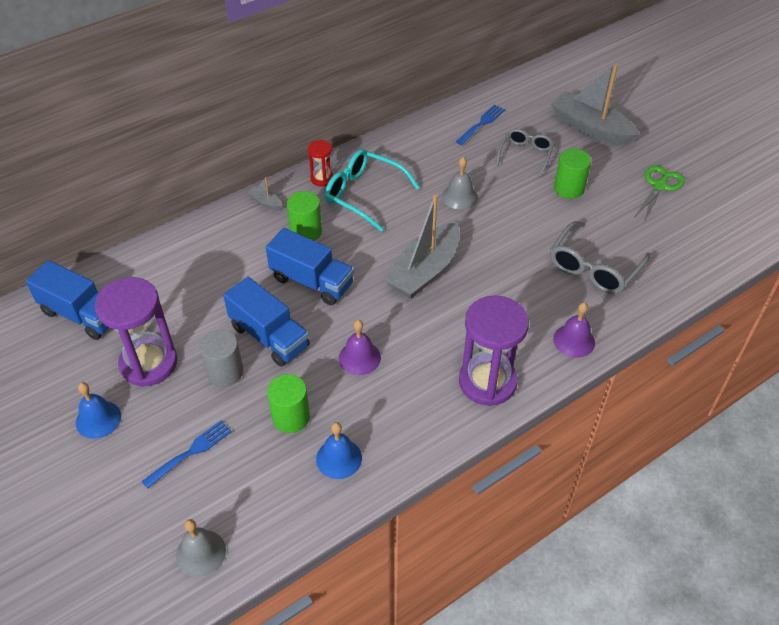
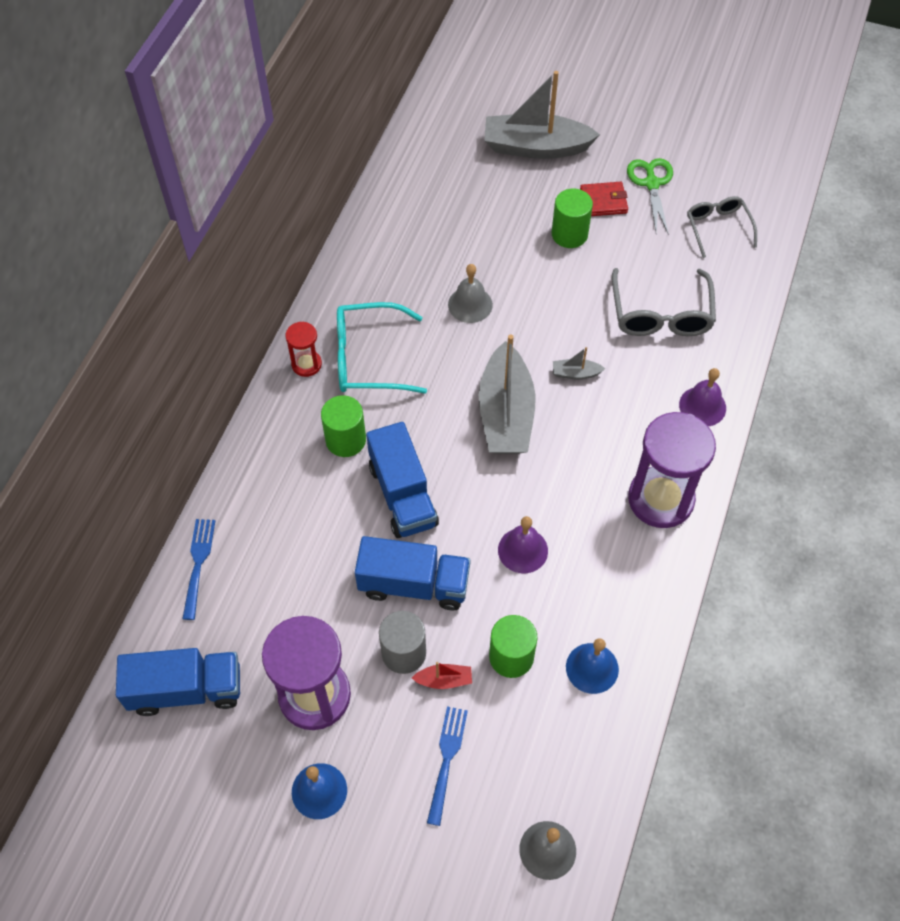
camera: 35 degrees left, 10 degrees up
grey boat [247,177,282,210] -> grey boat moved to [553,347,605,379]
blue truck [266,228,354,305] -> blue truck turned 75 degrees clockwise [366,422,439,538]
blue fork [456,105,505,145] -> blue fork moved to [182,519,215,620]
grey glasses [496,129,554,177] -> grey glasses moved to [687,196,757,258]
none -> red boat [412,662,472,689]
none -> red wallet [580,182,628,216]

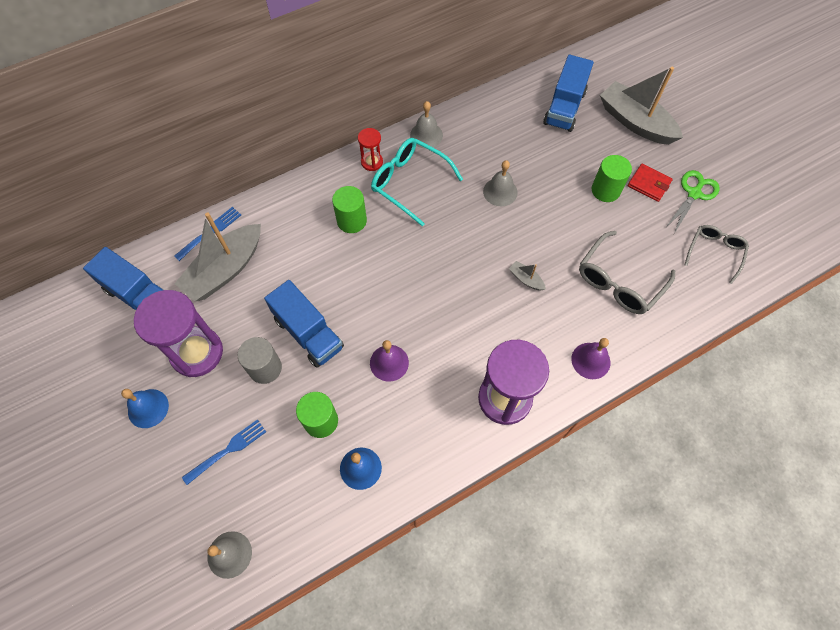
camera: 40 degrees right, 5 degrees up
blue truck [366,422,439,538] -> blue truck moved to [543,55,594,132]
red boat [412,662,472,689] -> none
grey boat [479,334,536,454] -> grey boat moved to [174,212,261,301]
none -> grey bell [410,101,443,149]

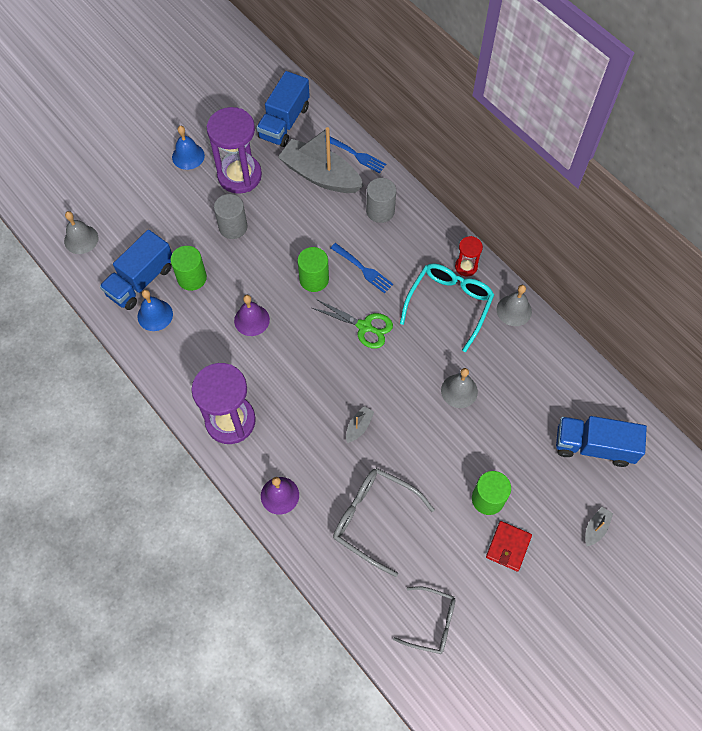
camera: 80 degrees right, 0 degrees up
blue fork [182,419,266,485] -> blue fork moved to [331,243,393,293]
blue truck [264,280,344,367] -> blue truck moved to [100,230,172,310]
green cylinder [332,186,367,233] -> green cylinder moved to [297,247,329,292]
grey boat [600,67,683,145] -> grey boat [585,507,613,546], size x0.41
green scissors [666,170,720,232] -> green scissors moved to [312,299,393,349]
none -> grey cylinder [366,178,396,223]

